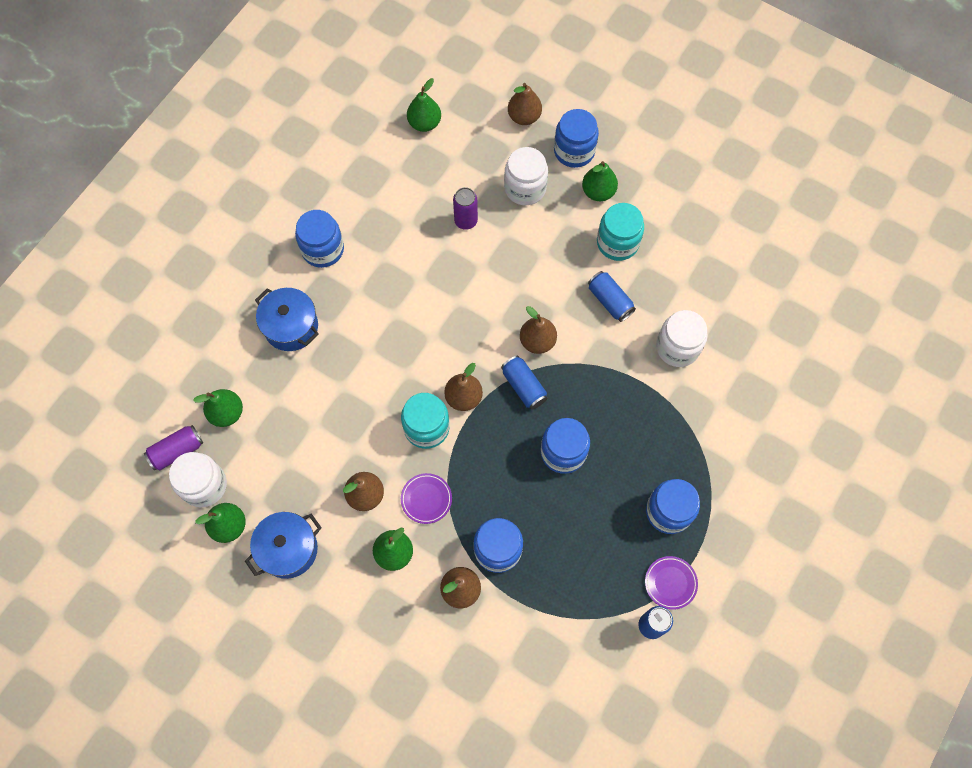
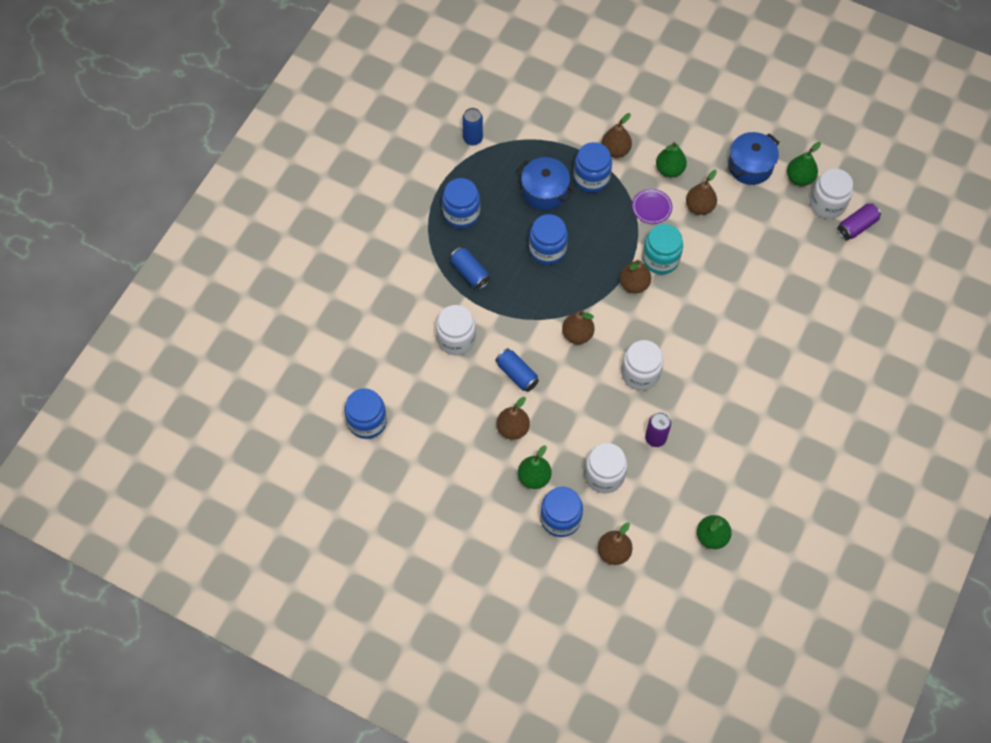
camera: 175 degrees right, 5 degrees down
green pear [193,389,243,427] -> none
blue pot [255,288,319,351] -> blue pot moved to [517,157,574,210]
blue jar [295,210,344,268] -> blue jar moved to [344,388,387,439]
blue can [501,356,547,410] -> blue can moved to [450,247,490,290]
turquoise jar [597,203,644,261] -> brown pear [497,397,530,440]
purple plate [645,556,698,610] -> none
none -> white jar [621,340,663,391]

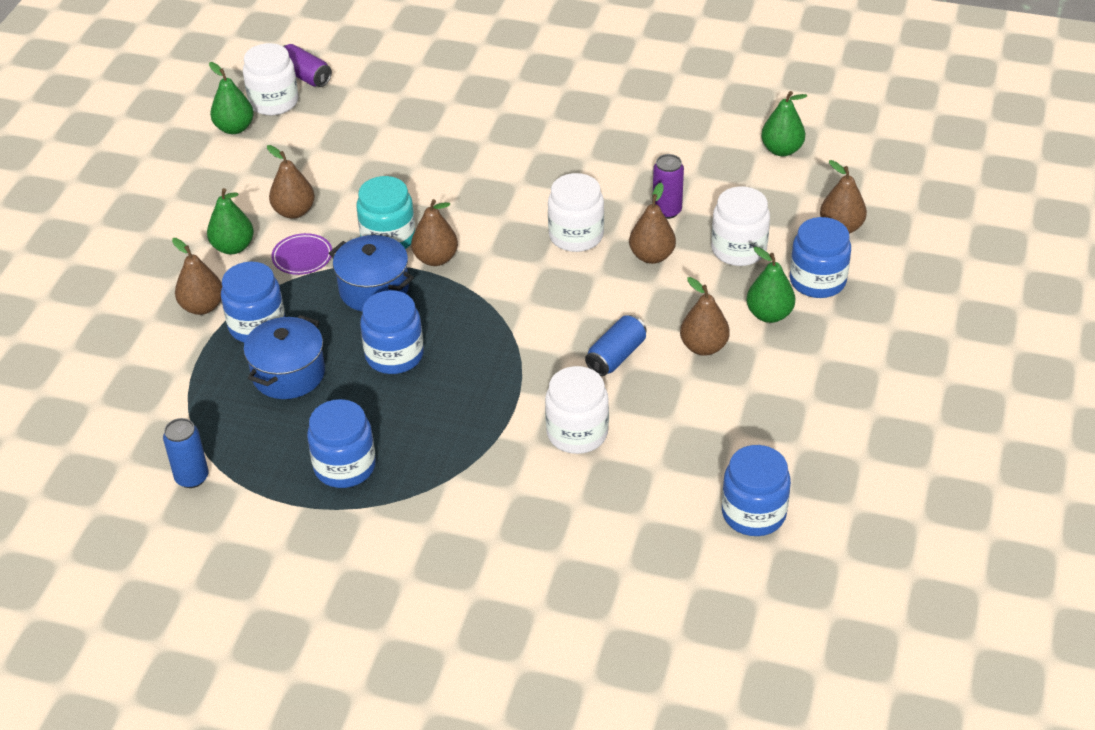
camera: 100 degrees left, 20 degrees down
blue can [450,247,490,290] -> none
brown pear [562,311,594,344] -> brown pear moved to [629,183,676,264]
blue pot [728,132,779,185] -> blue pot moved to [329,235,414,311]

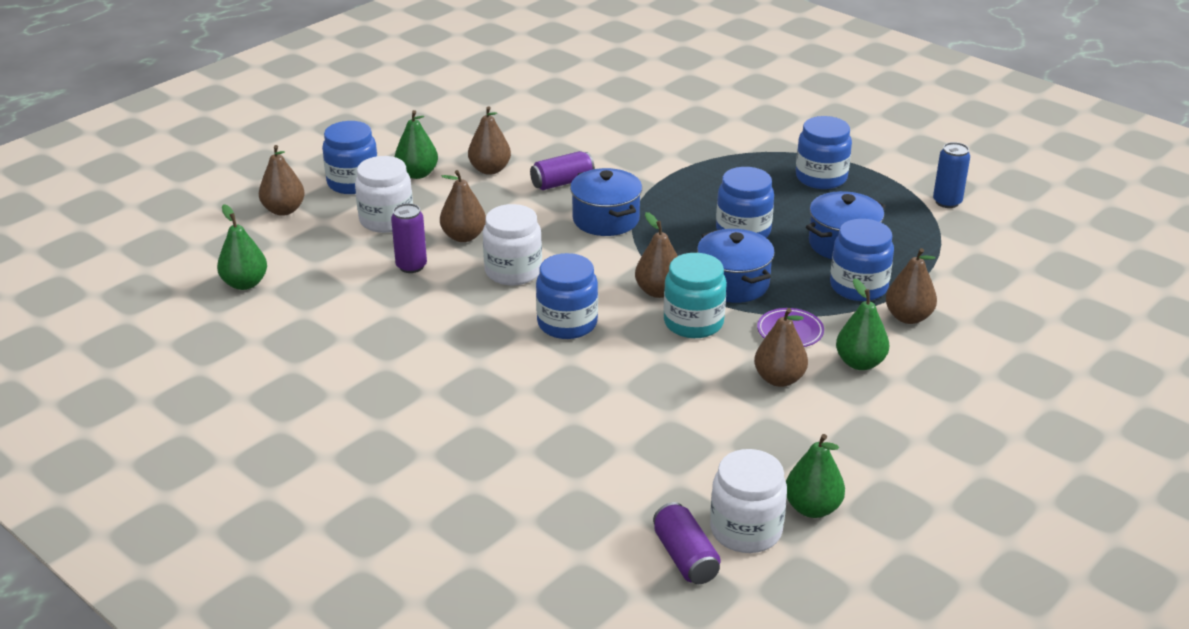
camera: 155 degrees left, 10 degrees down
white jar [545,366,609,454] -> none
blue can [585,315,647,376] -> purple can [530,151,595,190]
blue jar [722,445,791,536] -> blue jar moved to [536,253,598,339]
none -> blue pot [570,168,642,236]

